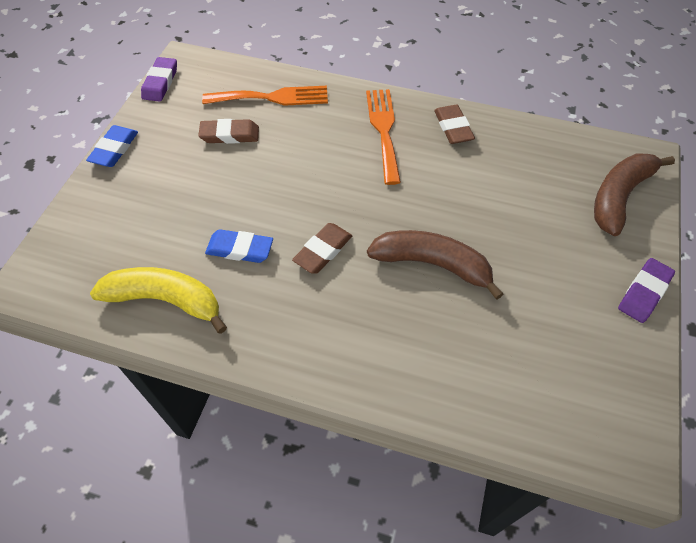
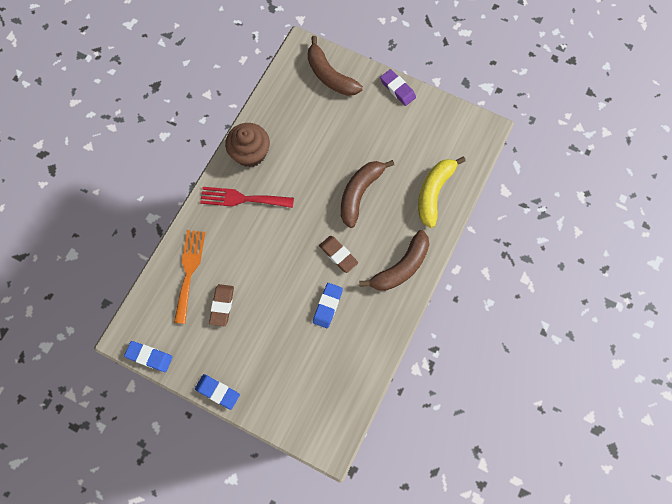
camera: 80 degrees left, 15 degrees up
yellow banana [90,267,227,334] -> yellow banana moved to [418,157,466,228]
purple eraser [141,57,177,102] -> blue eraser [124,341,173,372]
orange fork [366,89,401,185] -> red fork [200,187,294,208]
brown eraser [434,105,475,144] -> brown cupcake [225,123,270,167]
none -> brown banana [360,230,429,291]

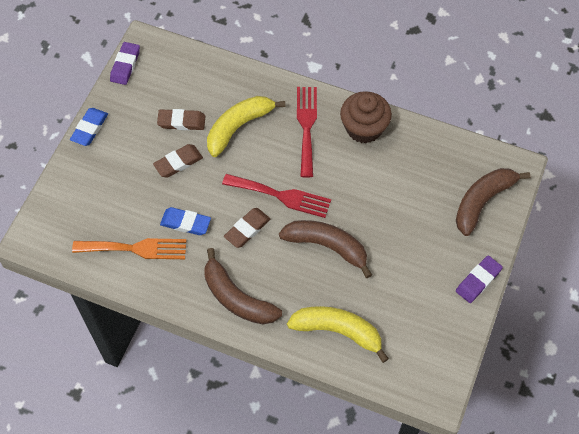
camera: 85 degrees right, 10 degrees down
blue eraser [124,341,173,372] -> purple eraser [110,42,140,85]
orange fork [174,230,205,324] -> orange fork moved to [72,238,186,259]
none -> brown eraser [153,144,203,177]
none -> yellow banana [207,96,286,157]
none -> red fork [222,174,331,218]

